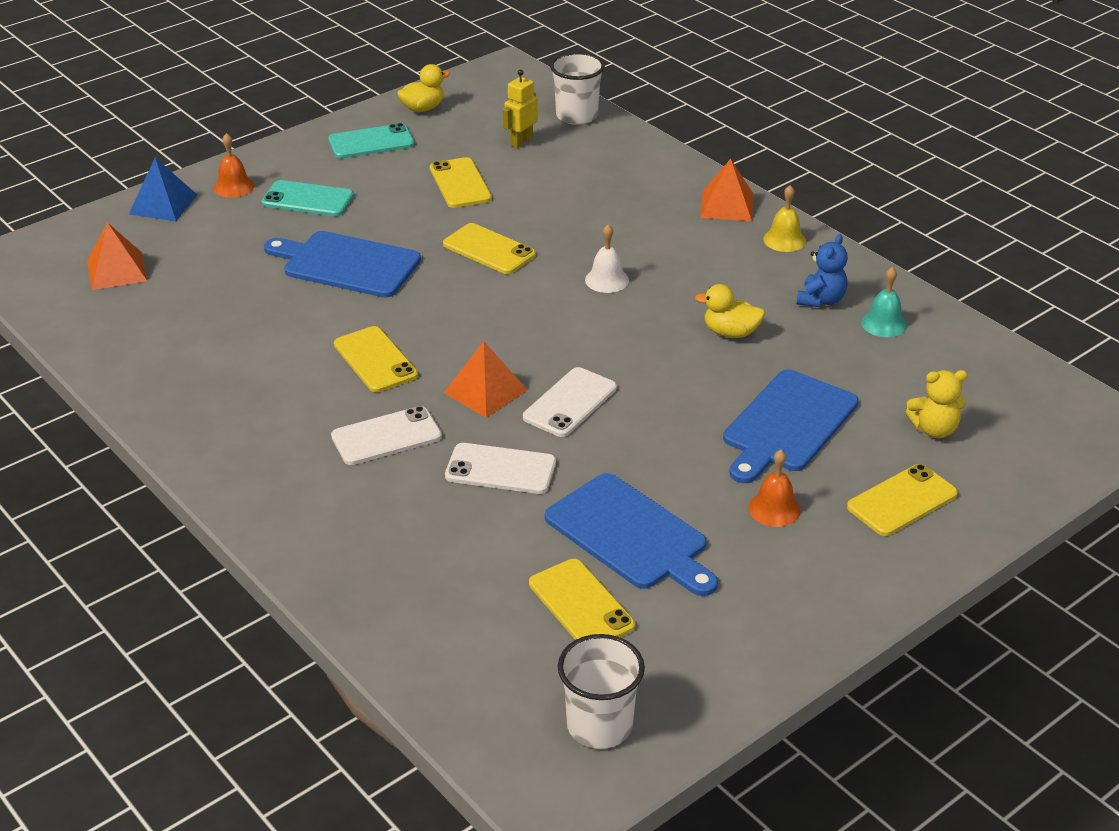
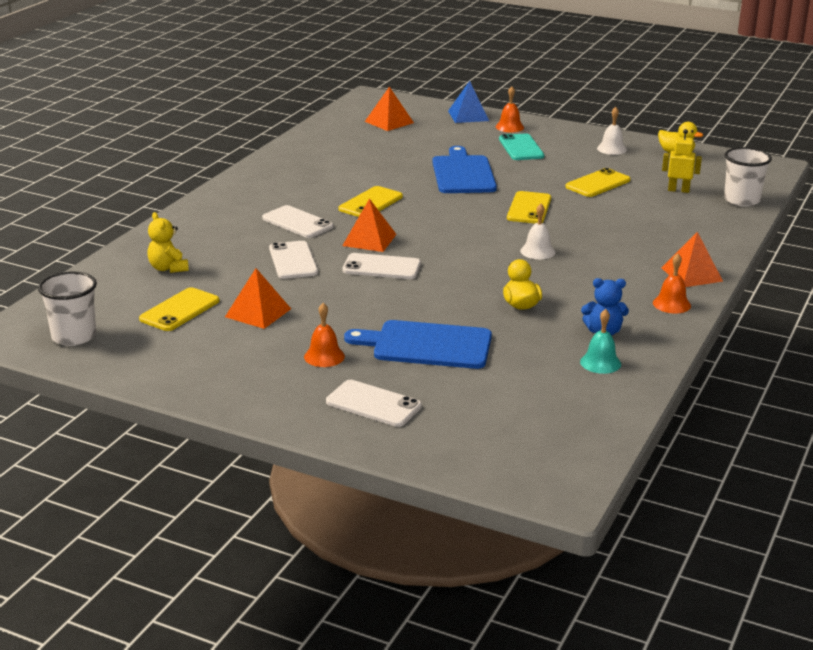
camera: 65 degrees right, 10 degrees down
turquoise phone [328,123,414,158] -> white bell [597,107,627,155]
blue cutting board [545,473,718,596] -> orange pyramid [225,268,291,329]
yellow bell [763,185,806,252] -> orange bell [653,254,691,314]
yellow phone [847,464,958,536] -> white phone [326,380,422,427]
yellow teddy bear [906,370,968,438] -> yellow teddy bear moved to [147,212,189,273]

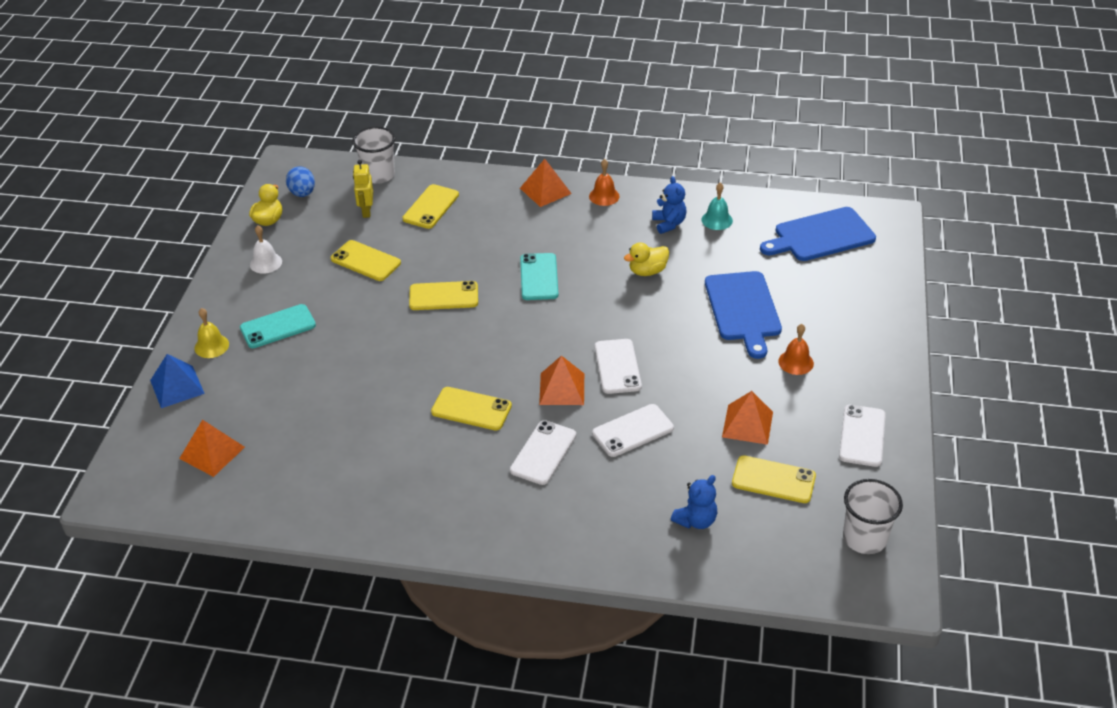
camera: 105 degrees left, 15 degrees up
yellow teddy bear [147,212,189,273] -> blue teddy bear [671,475,717,529]
white phone [326,380,422,427] -> white phone moved to [839,405,886,467]
blue cutting board [432,146,497,193] -> blue cutting board moved to [760,207,876,261]
orange bell [496,86,524,132] -> yellow bell [195,308,229,358]
white bell [520,204,555,259] -> turquoise phone [520,253,559,300]
none -> blue egg [286,166,315,197]
none -> yellow phone [402,184,459,229]

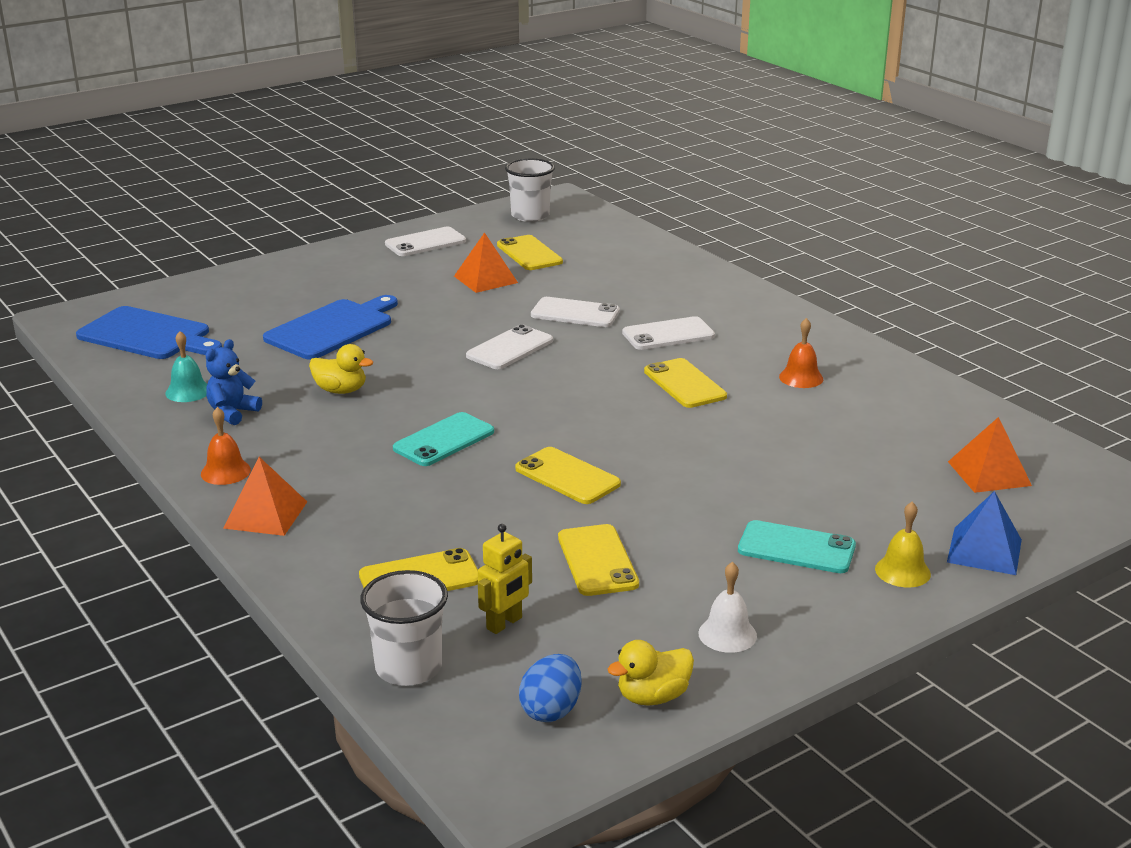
camera: 135 degrees left, 15 degrees down
orange pyramid [539,355,584,405] -> none
blue teddy bear [671,475,717,529] -> none
orange bell [778,324,814,375] -> orange bell moved to [779,318,823,388]

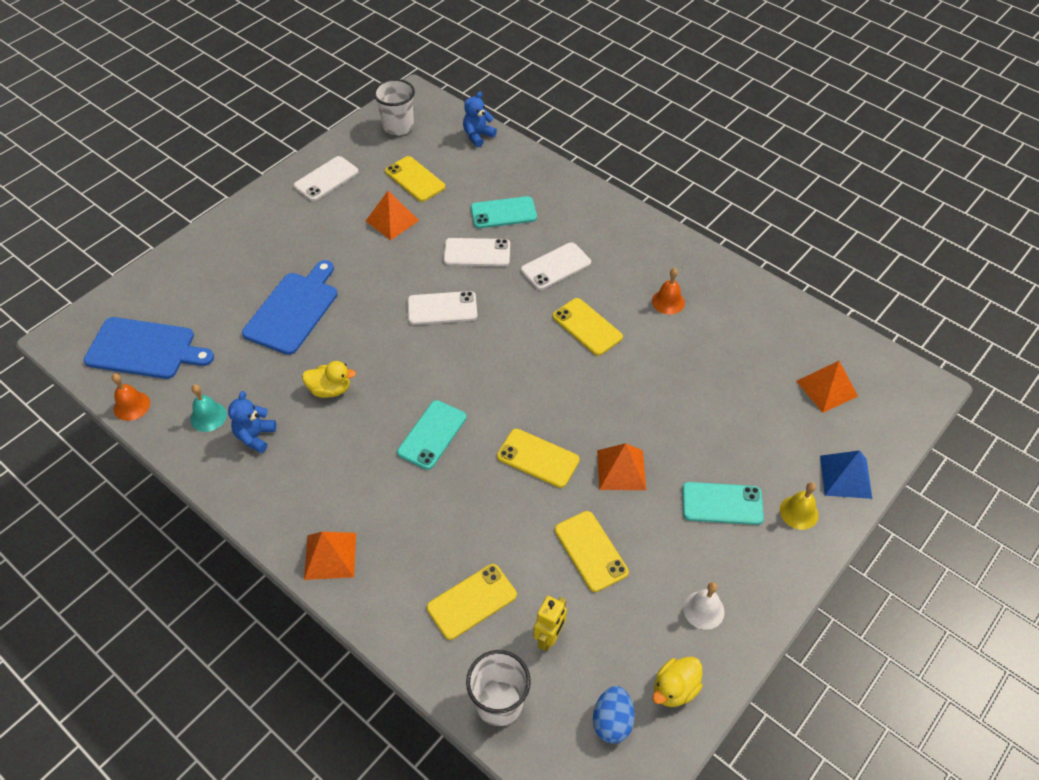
camera: 15 degrees left, 25 degrees up
orange bell [201,407,251,485] -> orange bell moved to [112,374,150,421]
white phone [466,324,553,369] -> white phone turned 60 degrees clockwise [408,291,477,325]
none -> blue teddy bear [463,92,497,147]
none -> turquoise phone [471,196,537,228]
none -> orange pyramid [597,443,646,490]

